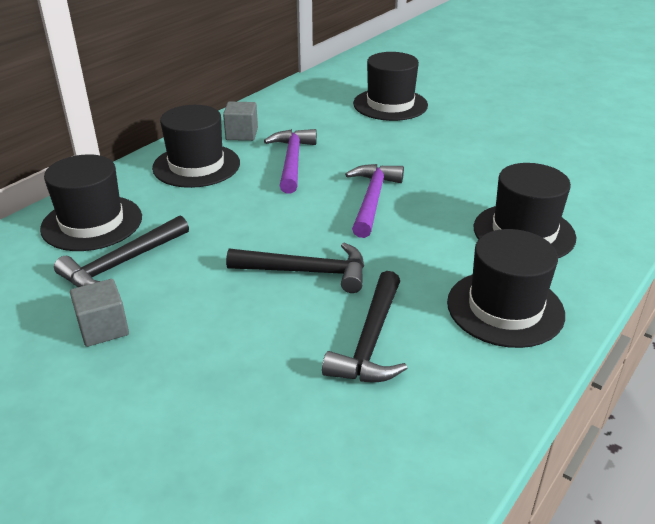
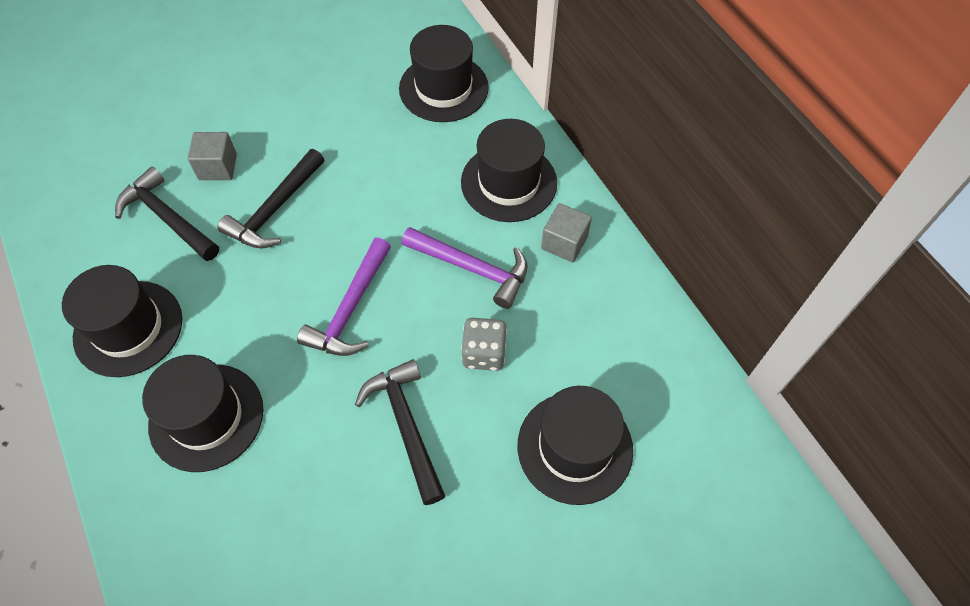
camera: 115 degrees right, 25 degrees up
black hammer [54,216,189,287] -> black hammer moved to [355,359,445,505]
grey cube [70,279,129,347] -> grey cube moved to [188,132,237,180]
purple hammer [345,164,404,238] -> purple hammer turned 75 degrees clockwise [297,238,391,356]
none -> grey dice [461,318,507,371]

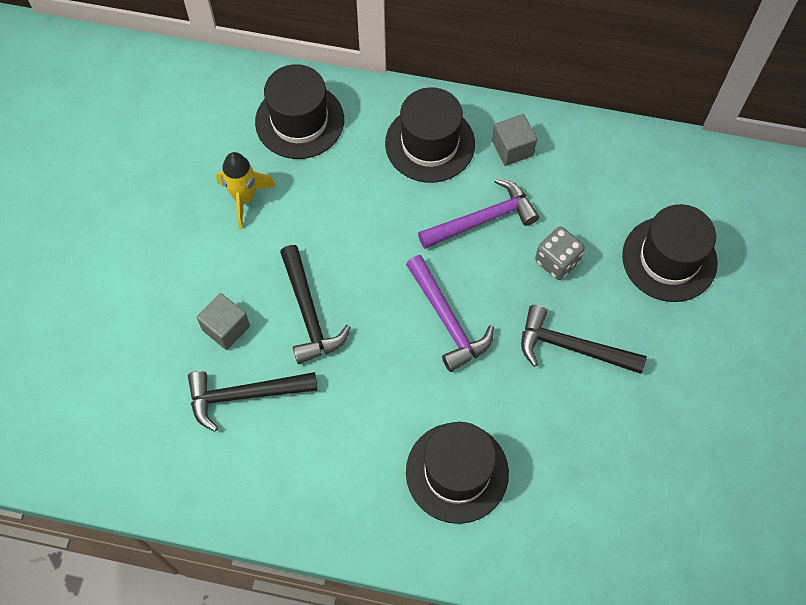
camera: 50 degrees left, 5 degrees up
black hat [62,265,183,377] -> none
none -> yellow rocket [216,152,276,229]

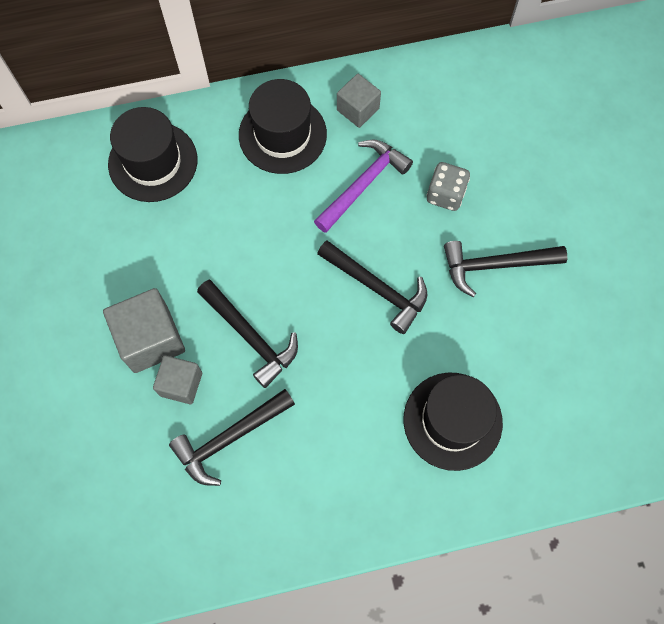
camera: 25 degrees left, 5 degrees up
yellow rocket [216,152,276,229] -> none
purple hammer [406,255,494,372] -> black hammer [317,240,427,334]
black hat [622,204,718,302] -> none
none -> grey cube [103,288,185,373]

